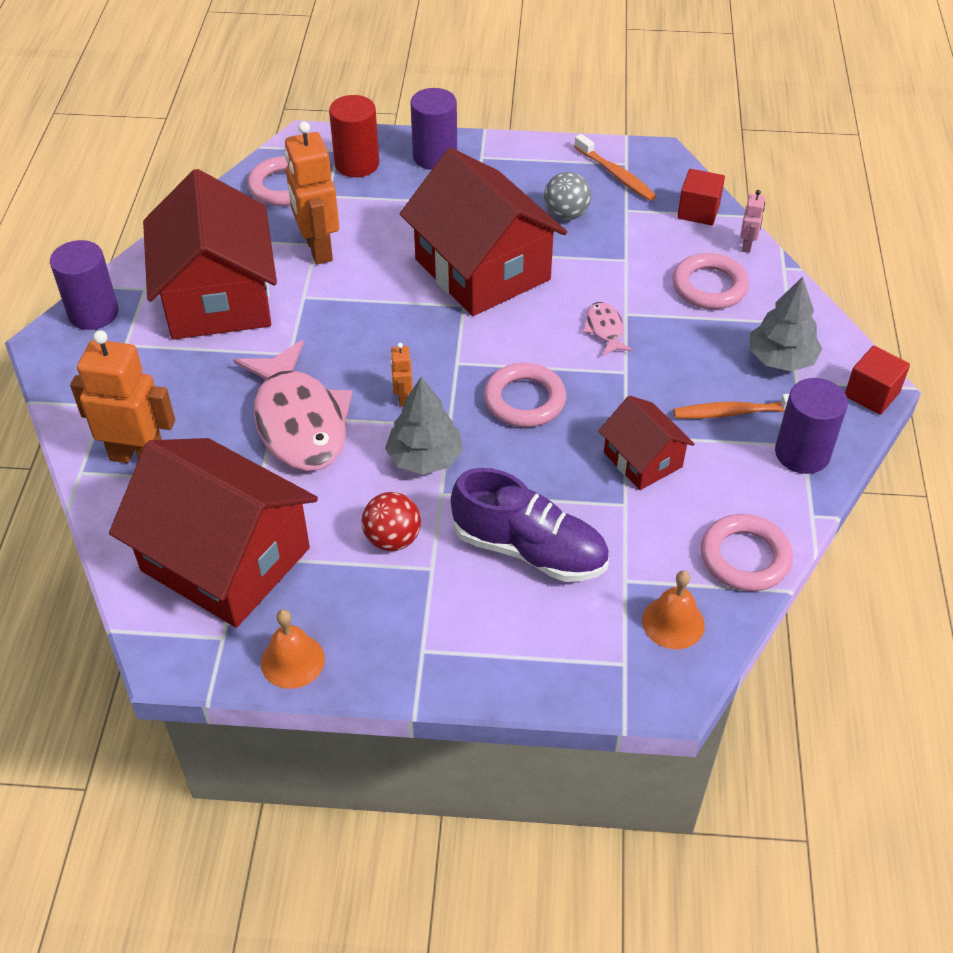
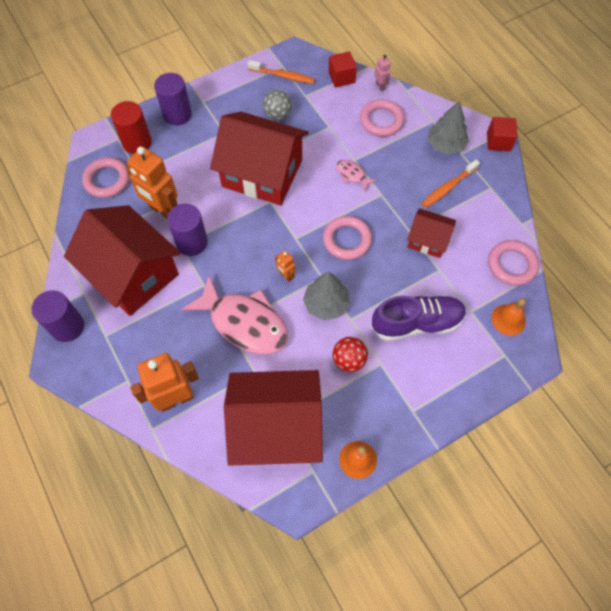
camera: 35 degrees left, 15 degrees up
purple cylinder [775,378,848,474] -> purple cylinder moved to [167,204,208,256]

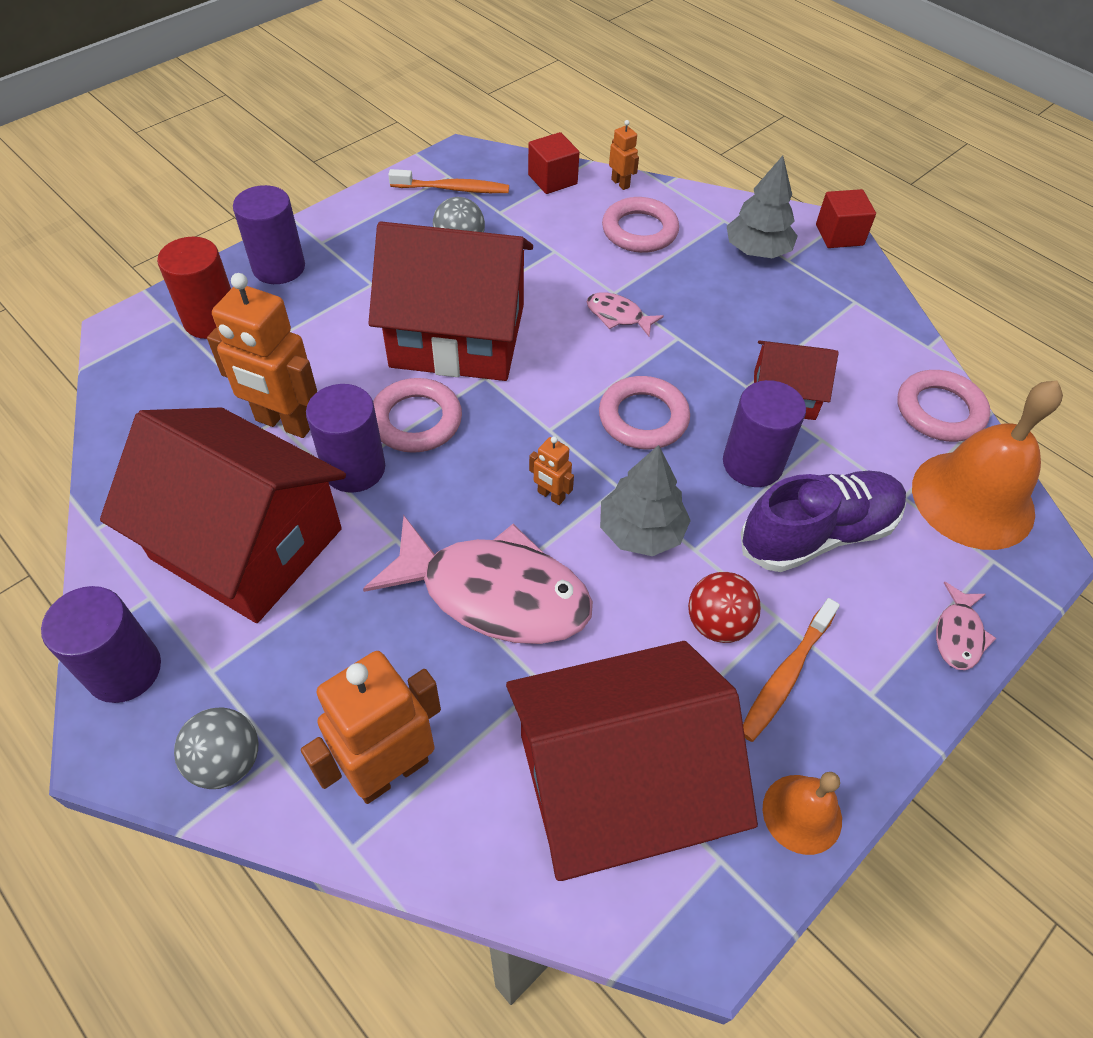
camera: 15 degrees left, 10 degrees down
pink ring [82,157,129,198] -> pink ring moved to [373,378,462,453]
pink robot [375,55,390,91] -> orange robot [609,120,639,190]
orange toothbrush [421,159,480,208] -> orange toothbrush moved to [743,598,840,742]
orange bell [491,298,526,336] -> orange bell [912,381,1063,550], size x1.90
none -> grey ball [174,707,258,789]
none -> purple cylinder [723,380,806,487]
none -> pink fish [936,582,996,670]

